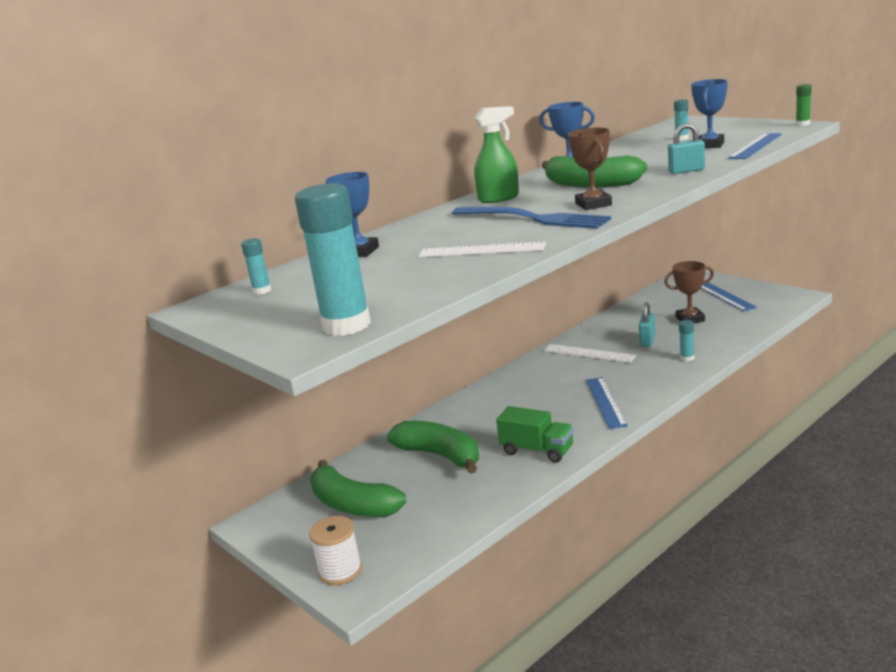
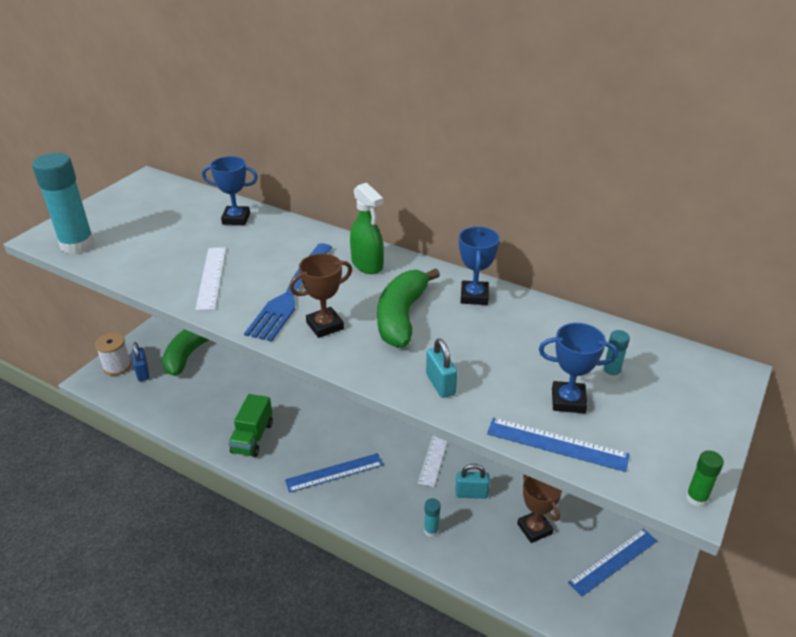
camera: 70 degrees right, 15 degrees up
turquoise glue stick [241,238,271,295] -> none
green banana [387,421,479,474] -> none
none -> blue padlock [132,342,149,381]

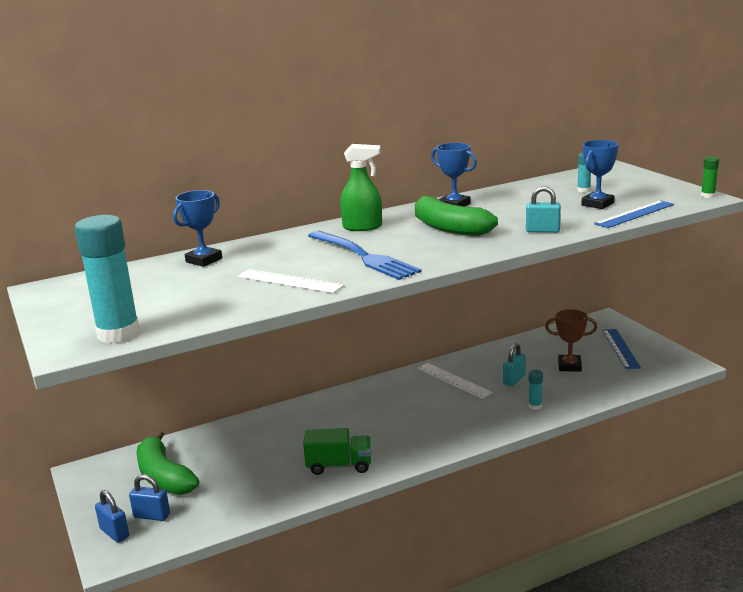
camera: 55 degrees left, 15 degrees down
white spool [95,333,132,376] -> blue padlock [95,490,129,543]
green truck [228,394,273,457] -> green truck turned 45 degrees counterclockwise [303,428,371,475]
blue ruler [285,453,383,493] -> none
brown trophy [290,254,352,338] -> none

